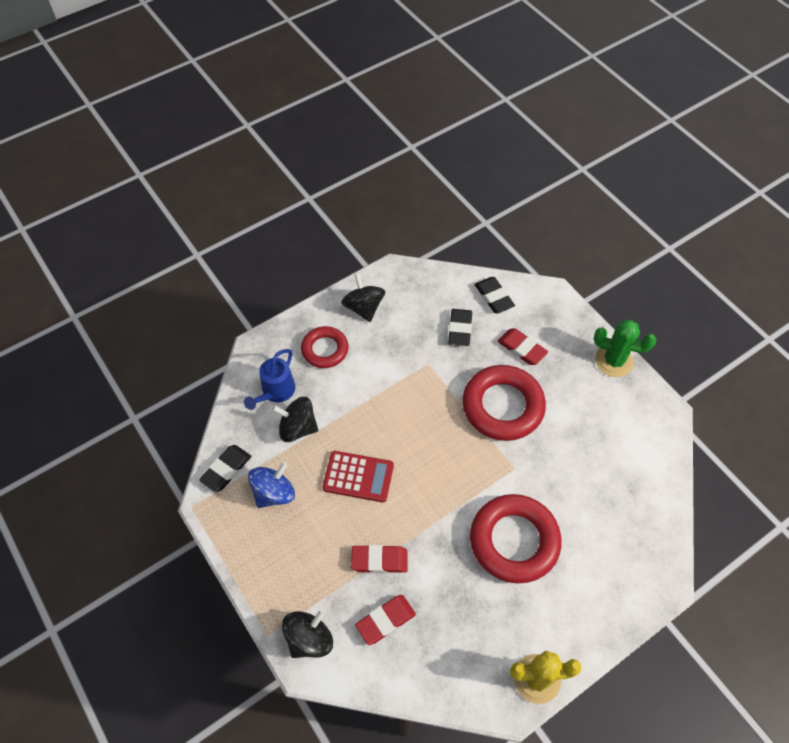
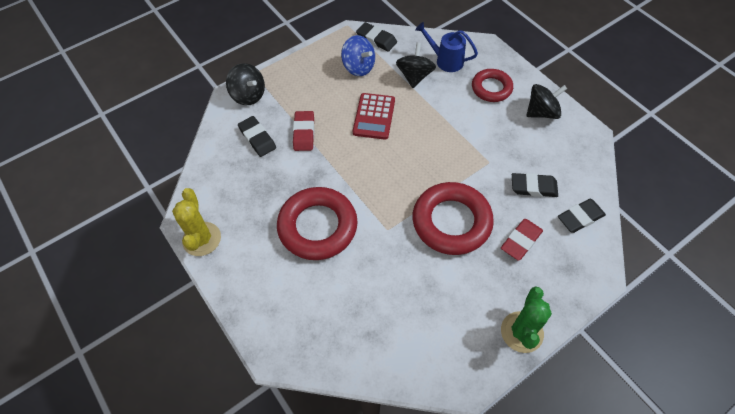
camera: 90 degrees right, 0 degrees up
red eraser [355,595,416,645] -> black eraser [238,116,276,157]

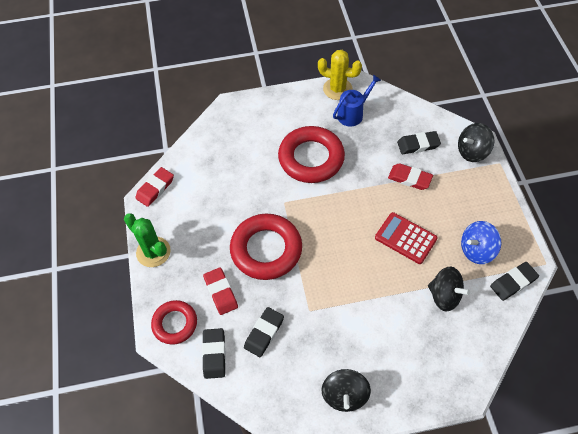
camera: 115 degrees right, 0 degrees up
blue watering can [415,22,478,72] -> blue watering can moved to [333,74,381,126]
red ring [472,69,513,102] -> red ring moved to [151,300,197,345]
none -> red eraser [135,167,174,207]

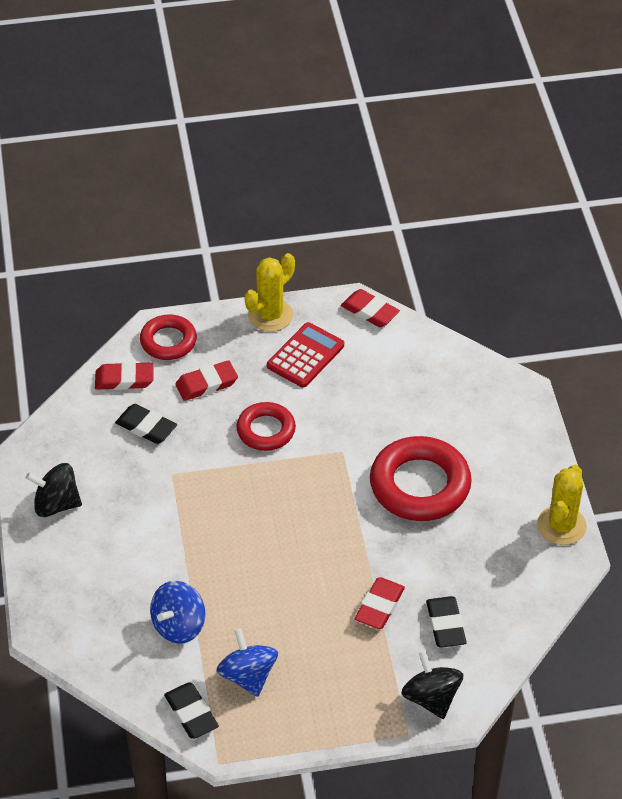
camera: 90 degrees right, 10 degrees down
green cactus [124,213,171,267] -> yellow cactus [244,253,295,332]
black eraser [202,328,226,379] -> red eraser [95,362,154,390]
red ring [230,214,302,280] -> red ring [236,402,296,451], size x0.60
blue watering can [333,74,381,126] -> none
red calculator [375,212,438,264] -> red calculator moved to [267,322,344,388]
black spinning top [428,266,470,312] -> blue spinning top [150,581,205,644]

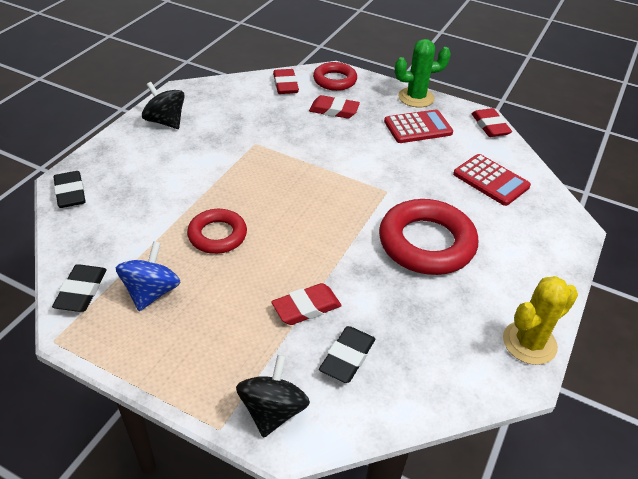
camera: 35 degrees right, 5 degrees down
red eraser [95,362,154,390] -> red eraser turned 45 degrees clockwise [273,69,299,94]
black eraser [115,404,177,444] -> black eraser moved to [54,171,86,208]
blue spinning top [150,581,205,644] -> none
red ring [236,402,296,451] -> red ring moved to [187,209,247,254]
yellow cactus [244,253,295,332] -> green cactus [395,39,451,107]
none -> red calculator [453,154,531,206]

